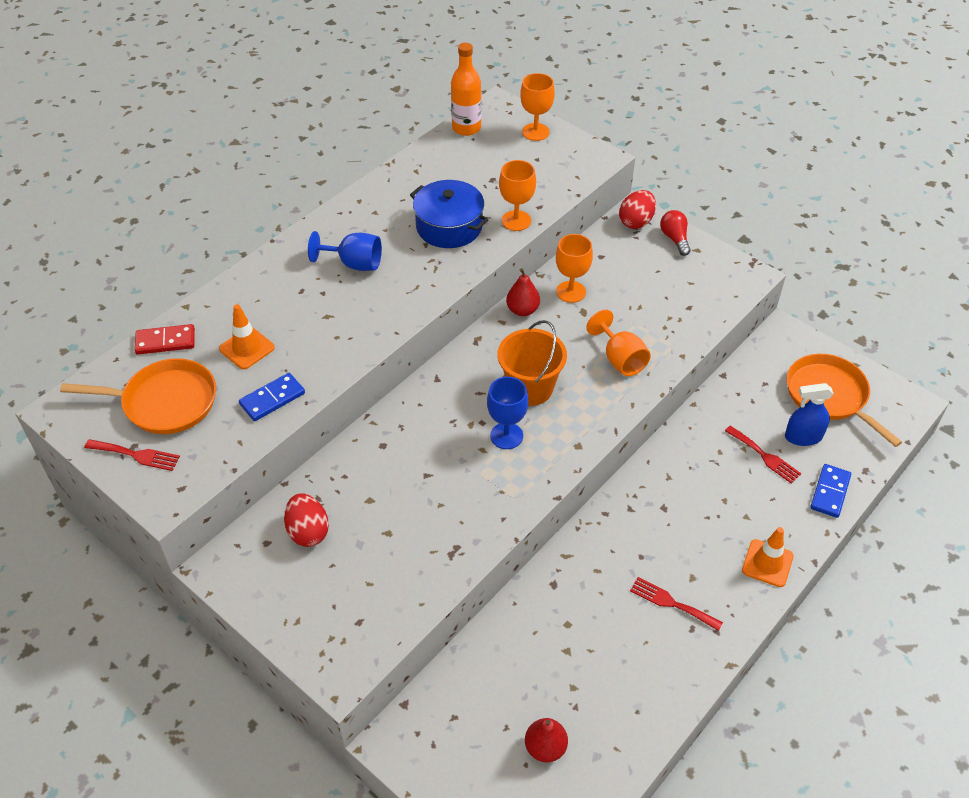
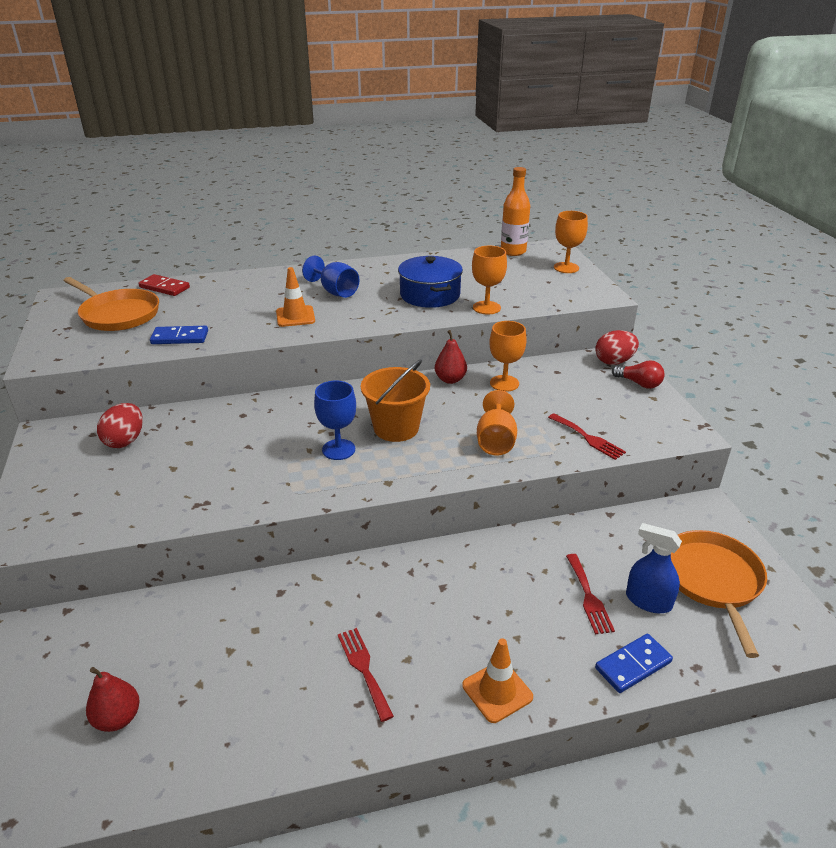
camera: 35 degrees right, 15 degrees down
red fork [84,439,180,471] -> red fork moved to [548,414,626,460]
orange traffic cone [219,304,275,369] -> orange traffic cone moved to [276,267,315,327]
red light bulb [660,210,691,256] -> red light bulb turned 105 degrees clockwise [612,360,665,389]

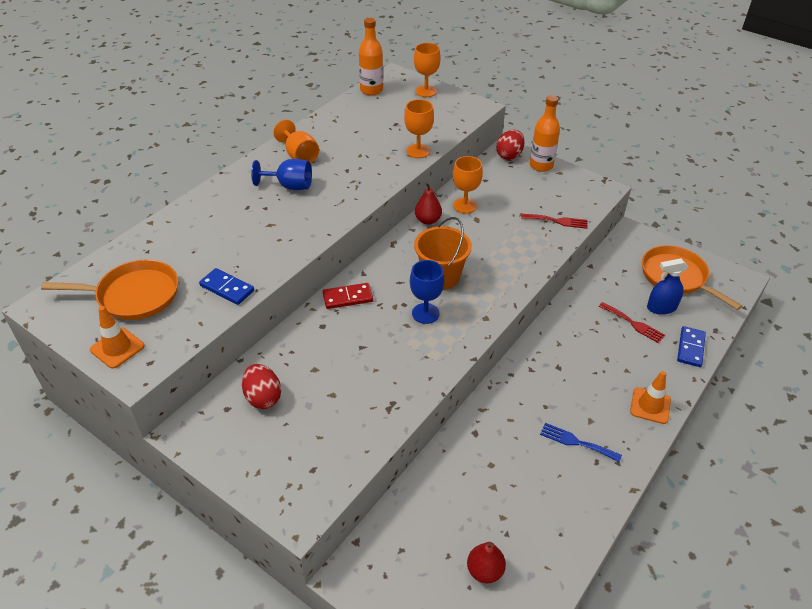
camera: 40 degrees left, 10 degrees up
red domino [138,274,190,296] -> red domino moved to [323,283,373,309]
blue domino [150,326,208,344] -> blue domino turned 75 degrees clockwise [199,268,254,305]
orange traffic cone [276,267,315,327] -> orange traffic cone moved to [90,306,145,369]
red fork [338,628,394,722] -> blue fork [540,423,622,462]
blue pot [398,256,463,308] -> none
orange goblet [477,390,517,456] -> orange goblet moved to [273,120,319,163]
red light bulb [612,360,665,389] -> orange bottle [530,95,560,172]

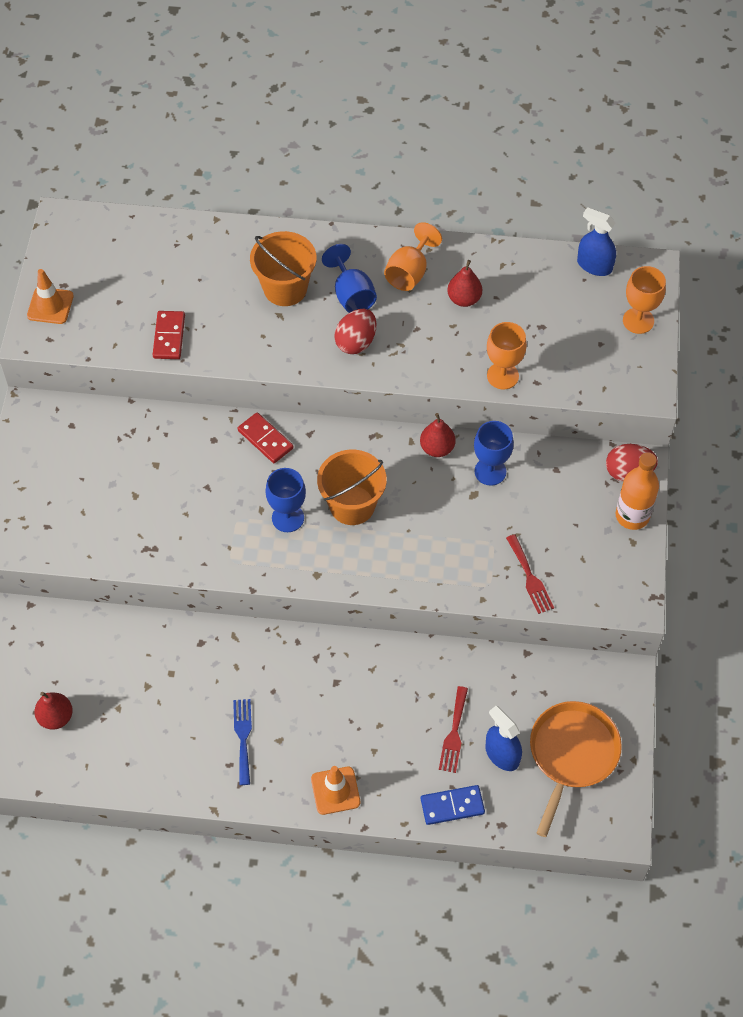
camera: 60 degrees right, 15 degrees up
orange pan [41,260,178,320] -> none
blue domino [199,268,254,305] -> red domino [153,311,185,359]
red egg [242,364,281,409] -> red egg moved to [334,309,376,354]
orange bottle [359,18,383,96] -> blue spray bottle [577,207,616,276]
orange goblet [453,156,483,214] -> blue goblet [474,421,514,486]
none -> orange bucket [250,231,316,306]
none -> red pear [447,260,482,307]

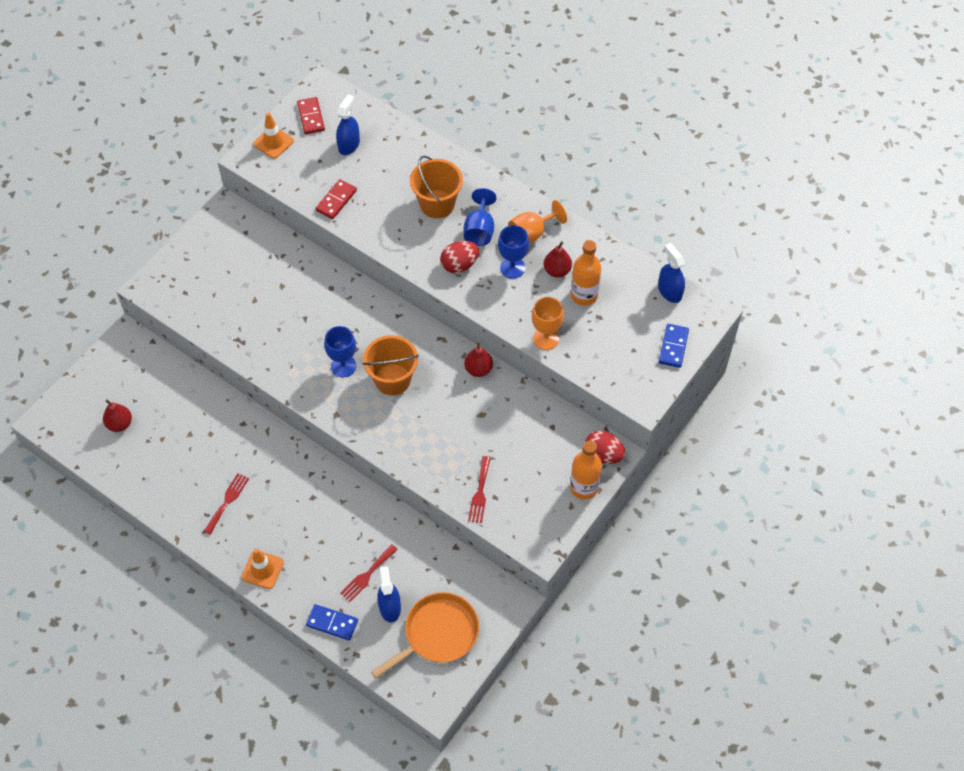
camera: 30 degrees right, 0 degrees up
blue fork [233,699,252,785] -> red fork [204,473,249,535]
red domino [238,412,294,463] -> red domino moved to [297,97,325,134]
blue goblet [474,421,514,486] -> blue goblet moved to [498,225,529,279]
orange goblet [623,266,666,334] -> blue domino [659,324,689,368]
none -> blue spray bottle [336,94,360,155]
none -> orange bottle [571,240,601,306]

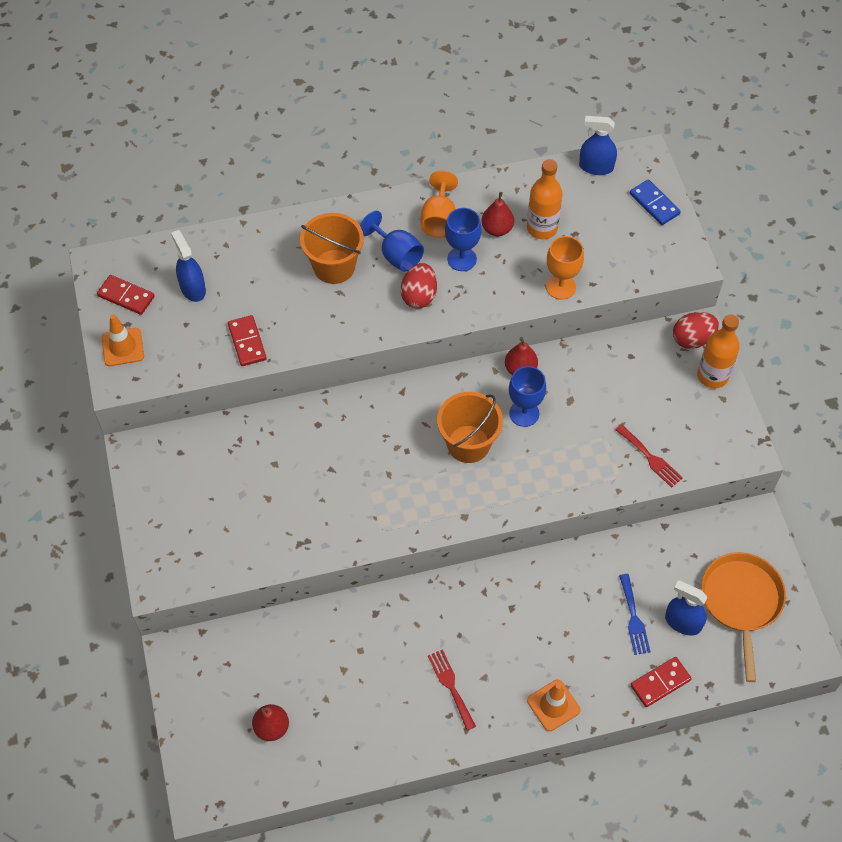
camera: 50 degrees left, 0 degrees up
blue domino [306,604,358,641] -> red domino [631,657,692,707]
blue goblet [324,326,356,377] -> blue goblet moved to [509,366,546,427]
red fork [340,544,398,602] -> blue fork [619,574,651,655]

